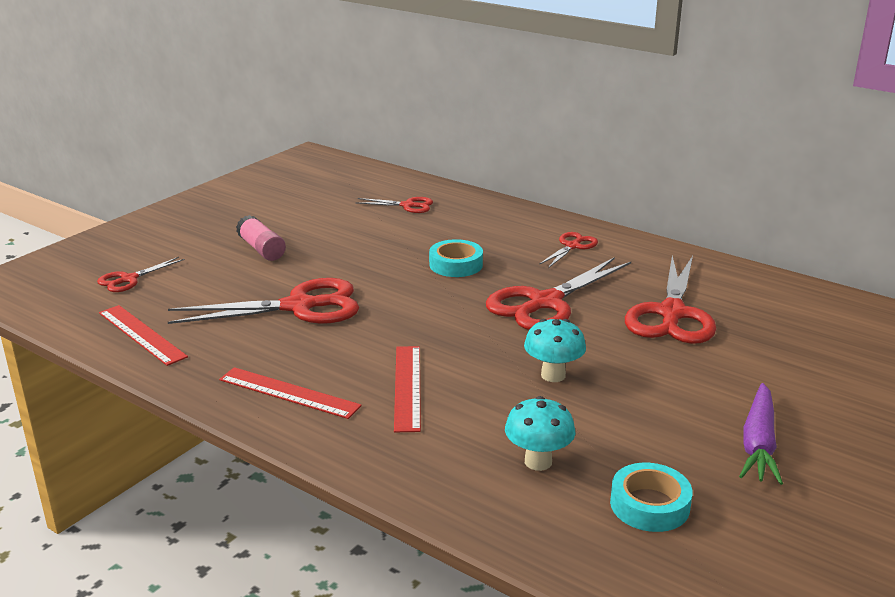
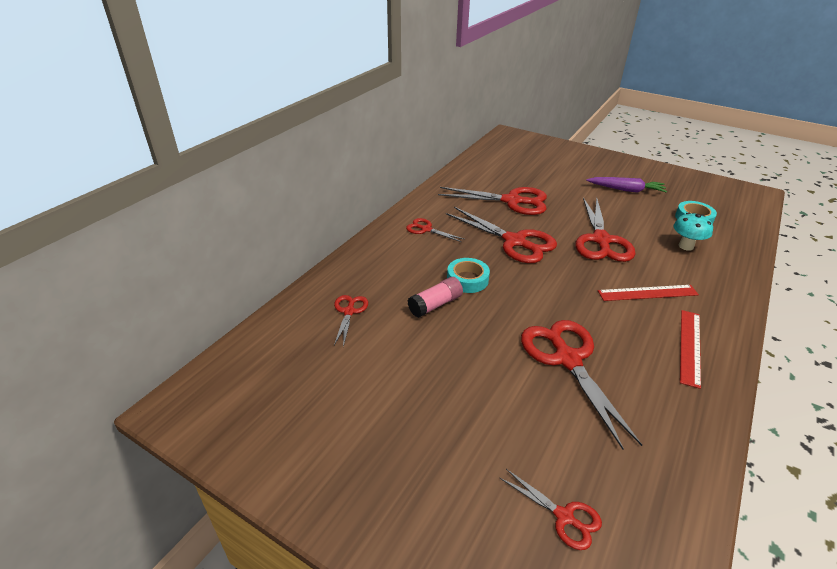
camera: 95 degrees left, 10 degrees up
red ruler [99,305,188,366] -> none
pink glue stick [236,215,286,261] -> pink glue stick moved to [408,277,463,318]
turquoise mushroom [524,319,586,382] -> red scissors [575,197,635,262]

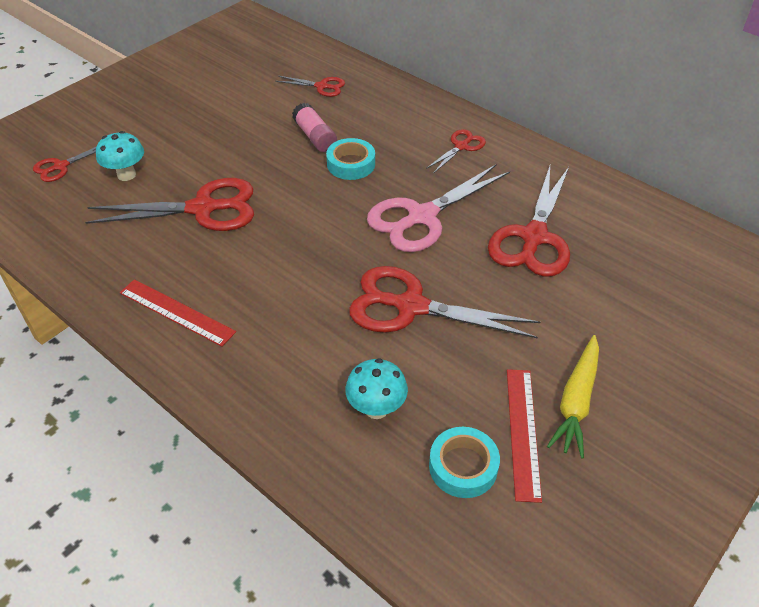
camera: 100 degrees right, 10 degrees up
red scissors [446,207,557,263] -> pink scissors [367,164,510,252]
purple carrot [586,177,667,193] -> yellow carrot [547,335,599,458]
red ruler [598,285,699,301] -> red ruler moved to [507,369,542,503]
none -> turquoise mushroom [96,131,144,181]

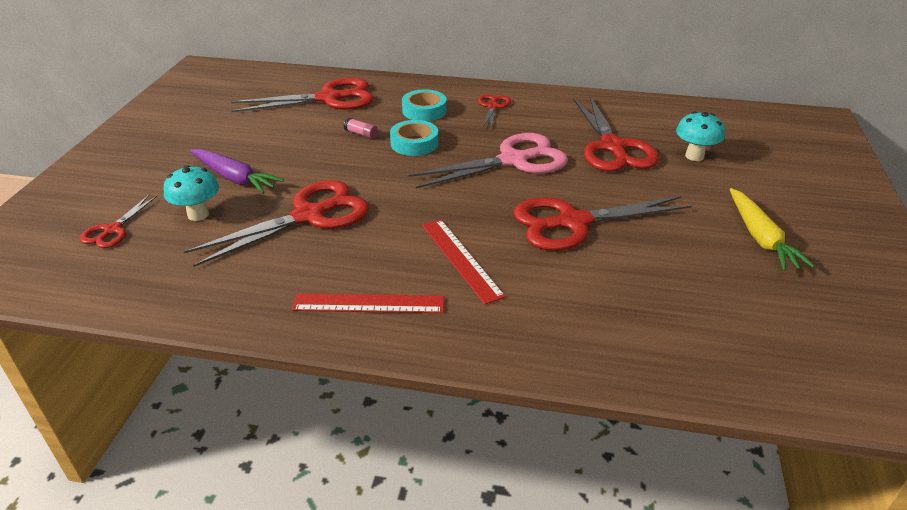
camera: 30 degrees left, 10 degrees down
red scissors [275,76,345,97] -> red scissors [231,78,374,112], size x1.97
pink glue stick [292,103,337,152] -> pink glue stick [344,118,378,139], size x0.58
turquoise mushroom [345,358,408,419] -> turquoise mushroom moved to [676,111,725,161]
pink scissors [367,164,510,252] -> pink scissors turned 135 degrees counterclockwise [408,133,568,189]
turquoise tape [429,427,500,498] -> turquoise tape moved to [402,89,447,121]
red ruler [507,369,542,503] -> red ruler moved to [422,219,506,305]
none -> purple carrot [190,149,284,194]

